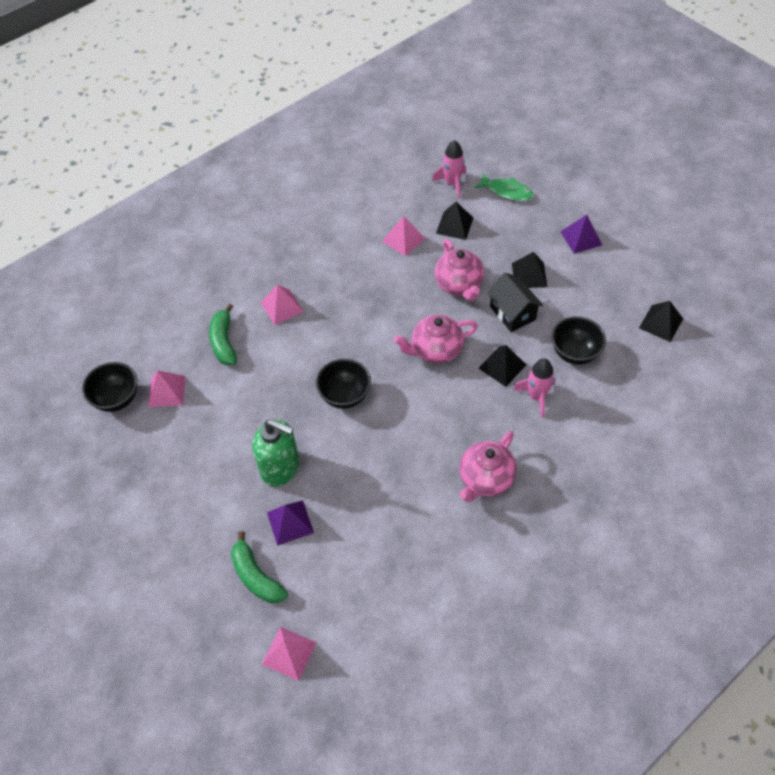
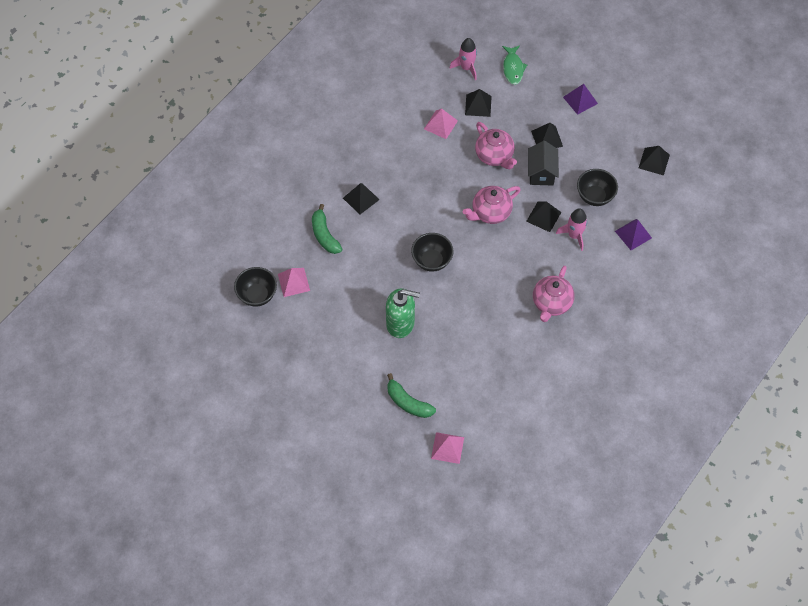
camera: 15 degrees left, 5 degrees up
pink pyramid [261,285,304,325] -> black pyramid [343,183,379,214]
purple pyramid [267,500,314,546] -> purple pyramid moved to [615,219,652,250]
green fish [474,174,534,201] -> green fish turned 75 degrees clockwise [502,45,527,85]
black house [487,273,543,332] -> black house turned 45 degrees clockwise [528,141,559,185]

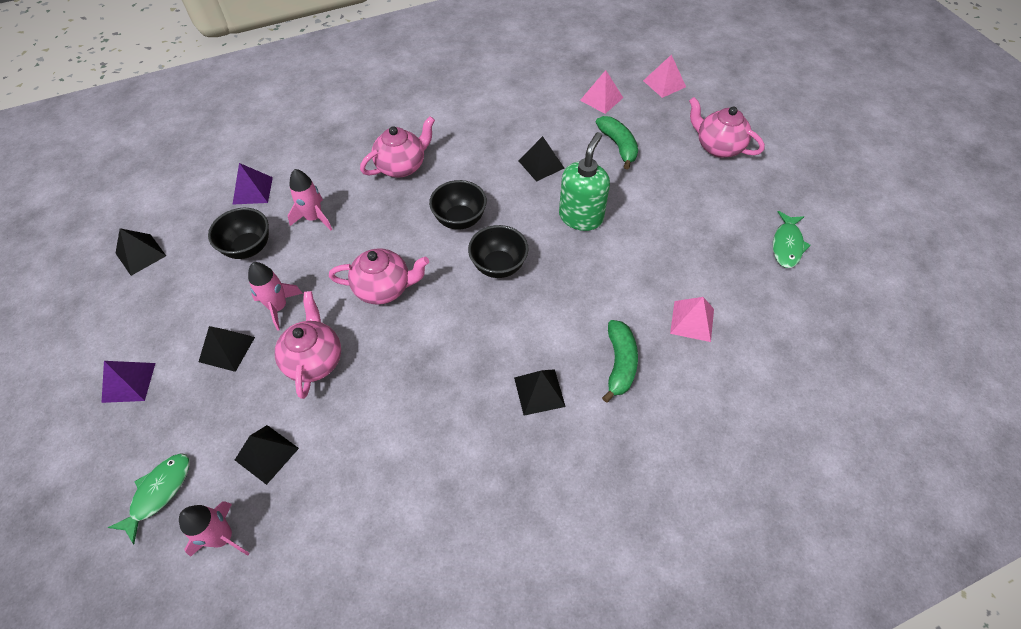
camera: 150 degrees left, 5 degrees down
black bowl [234,267,277,307] -> black bowl moved to [429,180,487,230]
green soap dispenser [386,288,420,338] -> green soap dispenser turned 75 degrees clockwise [559,132,610,231]
pink pyramid [424,108,458,139] -> pink pyramid moved to [643,54,686,98]
black pyramid [526,202,561,232] -> black pyramid moved to [518,136,564,182]
black house [528,141,559,185] -> pink rocket [248,262,303,331]
none -> pink teapot [689,97,765,158]
none -> green fish [773,211,811,268]

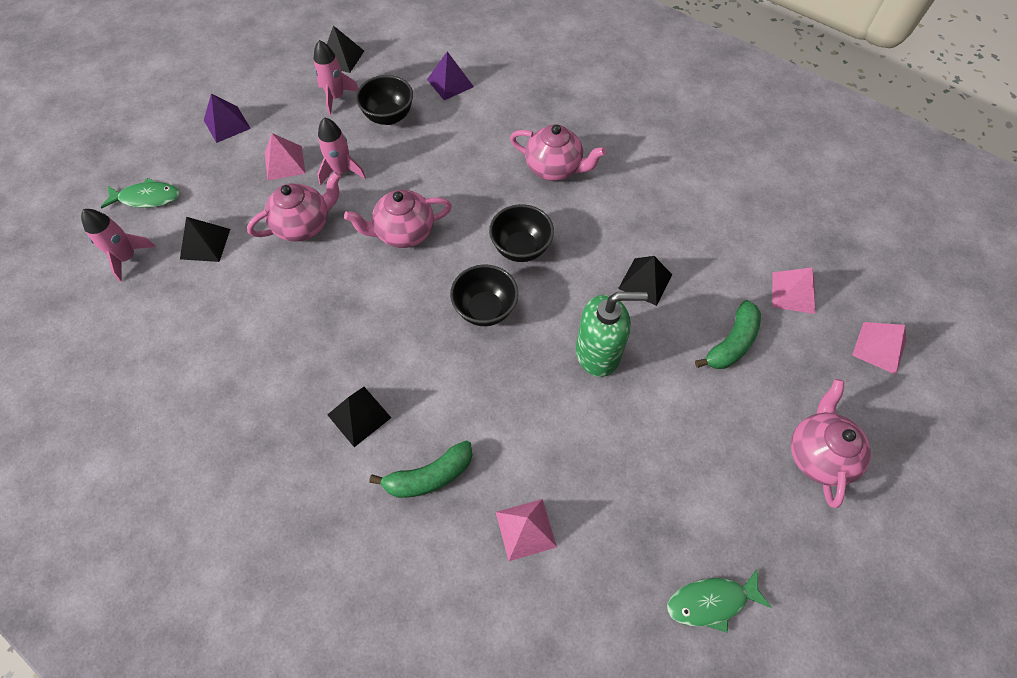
camera: 60 degrees right, 5 degrees up
black pyramid [199,326,255,372] -> pink pyramid [265,133,306,181]
pink rocket [288,169,332,230] -> pink rocket moved to [314,40,359,115]
pink teapot [329,248,429,305] -> pink teapot turned 105 degrees clockwise [344,190,452,248]

